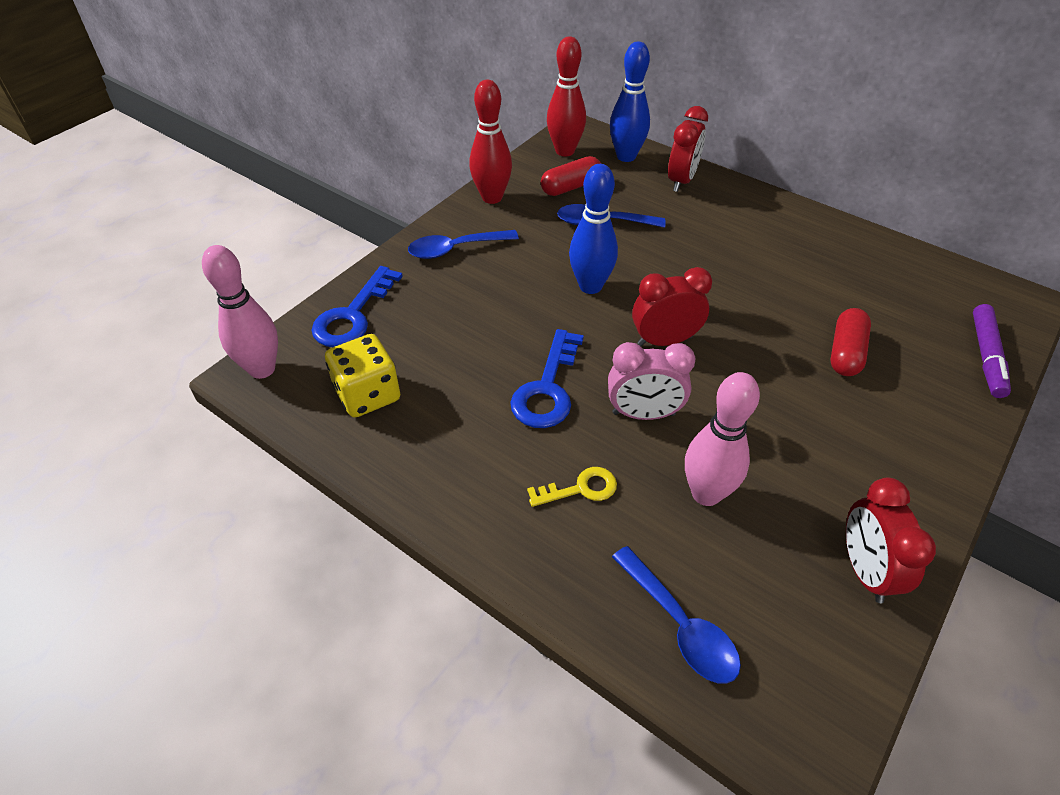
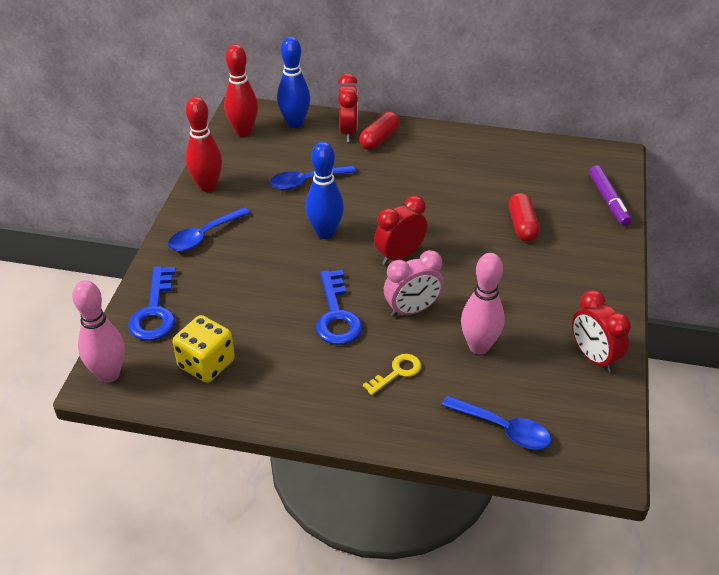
camera: 25 degrees left, 5 degrees down
red capsule [541,156,601,196] -> red capsule moved to [359,112,400,150]

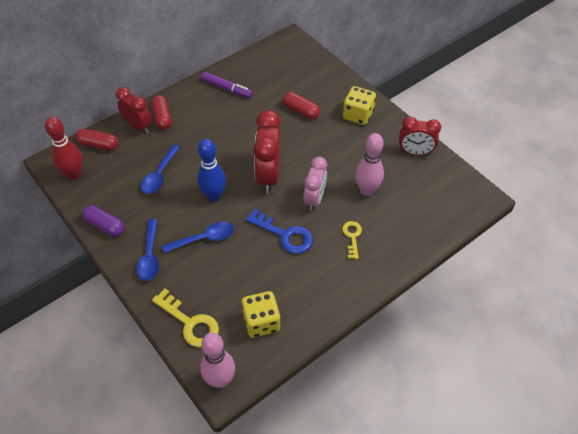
camera: 50 degrees left, 10 degrees up
blue key [128,266,176,341] -> yellow key [152,289,219,347]
red bowling pin [186,97,222,192] -> purple capsule [82,205,125,237]
blue bowling pin [277,37,310,128] -> red capsule [76,129,118,151]
red clock [374,196,427,265] -> red clock [253,110,281,194], size x1.50
blue spoon [441,395,551,450] -> blue spoon moved to [162,222,234,253]
purple marker [589,165,632,226] -> purple marker moved to [201,72,253,98]
none -> yellow dice [343,86,376,125]

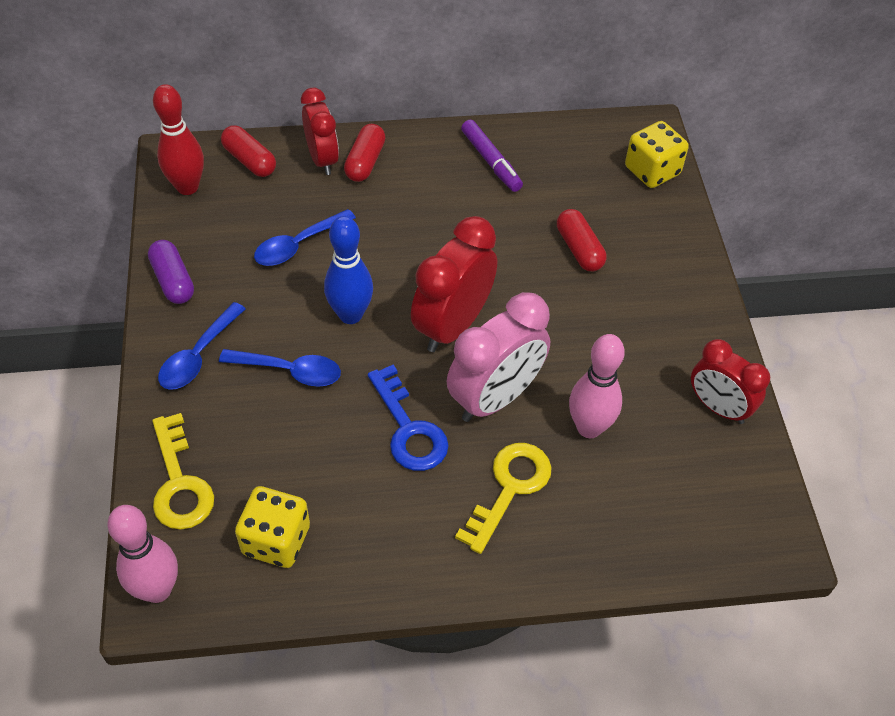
camera: 30 degrees right, 0 degrees up
pink clock [303,157,327,211] -> pink clock [447,292,550,422], size x1.50
yellow key [342,221,362,259] -> yellow key [455,443,552,554], size x1.64
yellow dice [343,86,376,125] -> yellow dice moved to [625,121,689,188]

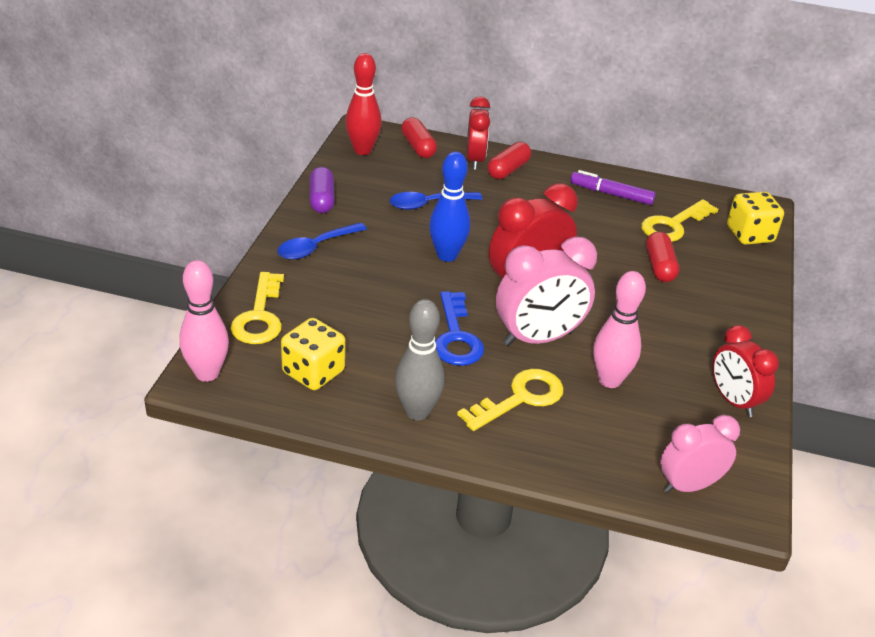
camera: 20 degrees right, 15 degrees down
blue spoon [219,349,341,387] -> none
purple marker [461,119,523,192] -> purple marker turned 120 degrees clockwise [570,170,656,205]
none -> grey bowling pin [395,299,444,420]
none -> yellow key [641,199,718,242]
none -> pink clock [660,415,740,493]

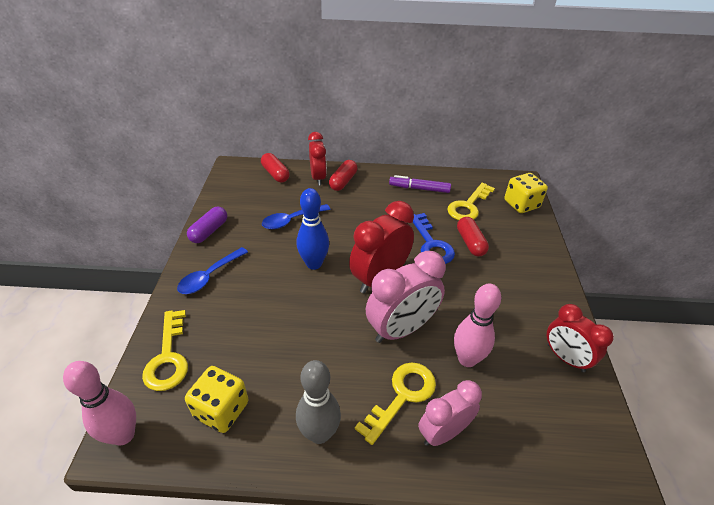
camera: 10 degrees left, 5 degrees up
purple capsule [310,167,335,213] -> purple capsule turned 45 degrees clockwise [187,207,227,243]
red bowling pin [345,53,382,155] -> none
blue key [435,291,484,366] -> blue key moved to [413,213,455,264]
pink clock [660,415,740,493] -> pink clock moved to [418,380,482,446]

